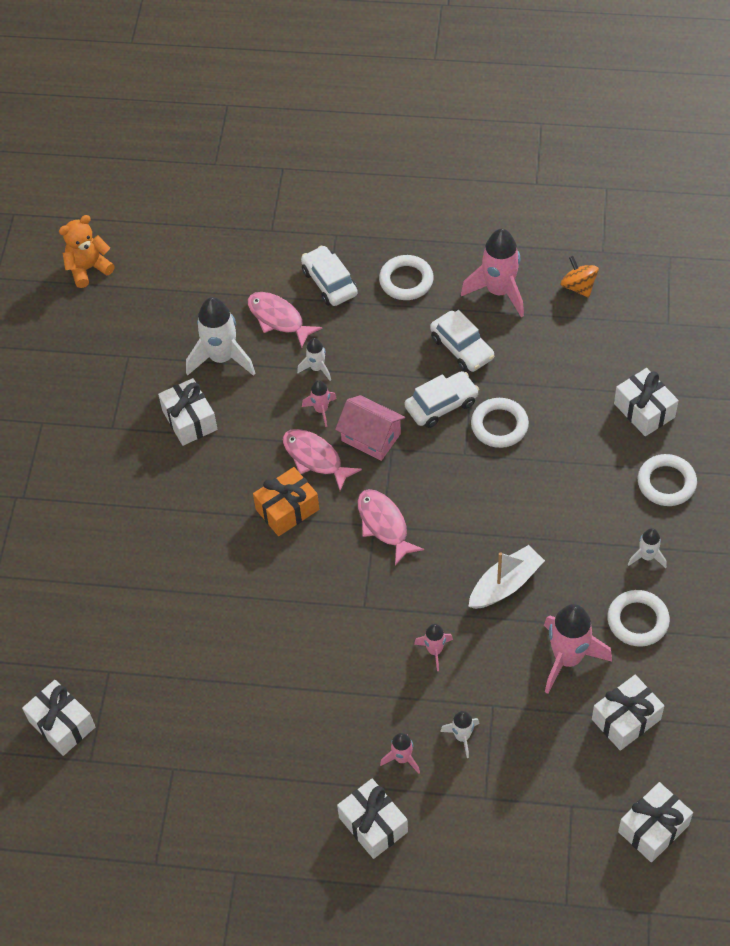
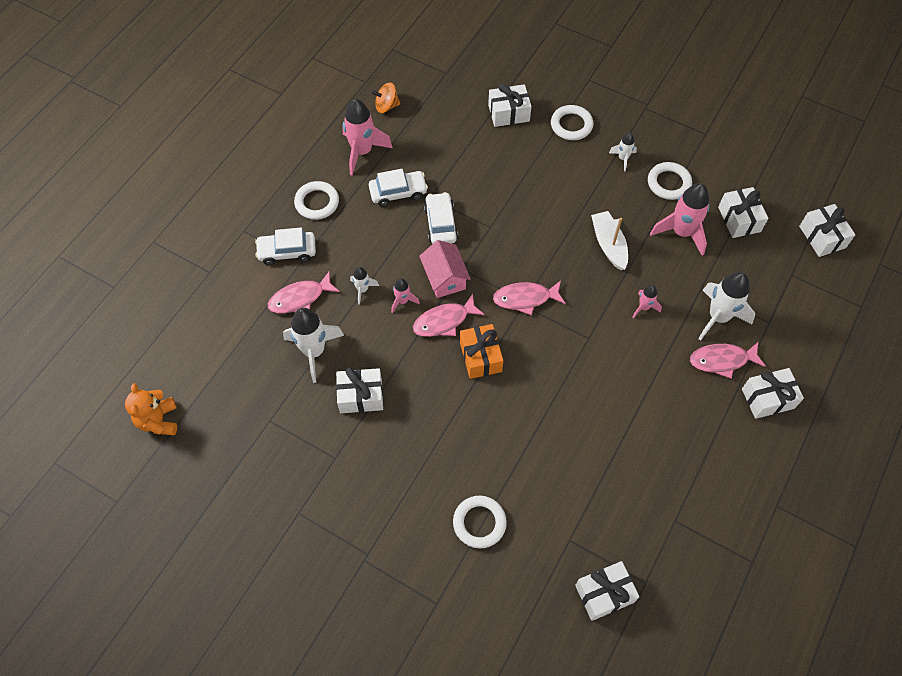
camera: 70 degrees left, 5 degrees up
pink house [335,395,405,461] -> pink house turned 75 degrees counterclockwise [419,240,471,298]
pink rocket [380,733,420,774] -> pink fish [690,342,766,378]
white rocket [440,711,480,758] -> white rocket [698,272,755,341], size x1.96
white ring [471,398,529,448] -> white ring moved to [453,496,507,549]

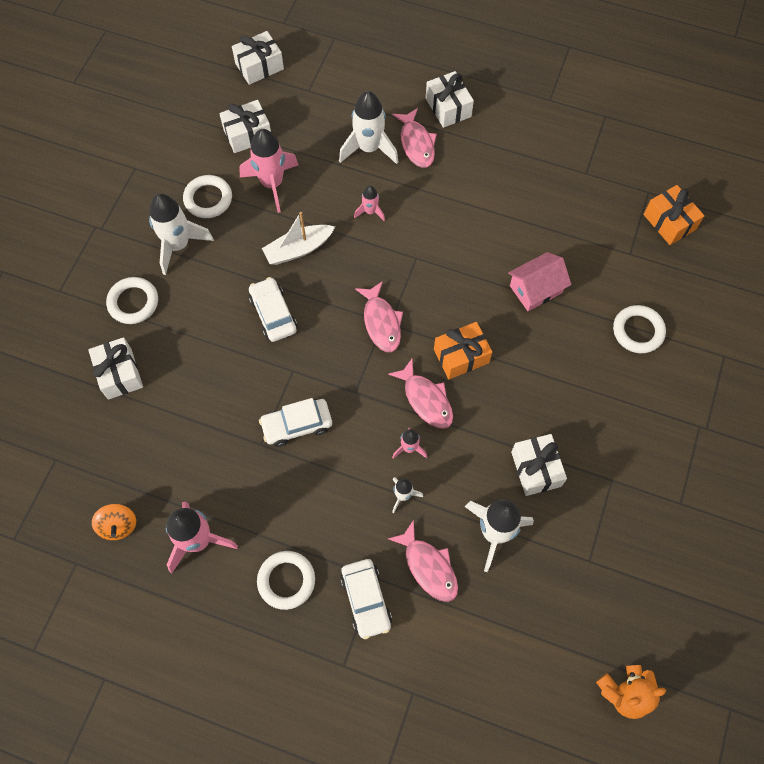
camera: 100 degrees left, 5 degrees up
white car [369,169,428,207] -> white car moved to [249,277,297,342]
pink house [419,240,471,298] -> pink house moved to [508,252,571,311]
white gift [575,561,639,621] -> orange gift [643,185,704,245]
white rocket [609,133,637,171] -> white rocket [149,194,214,275], size x1.96

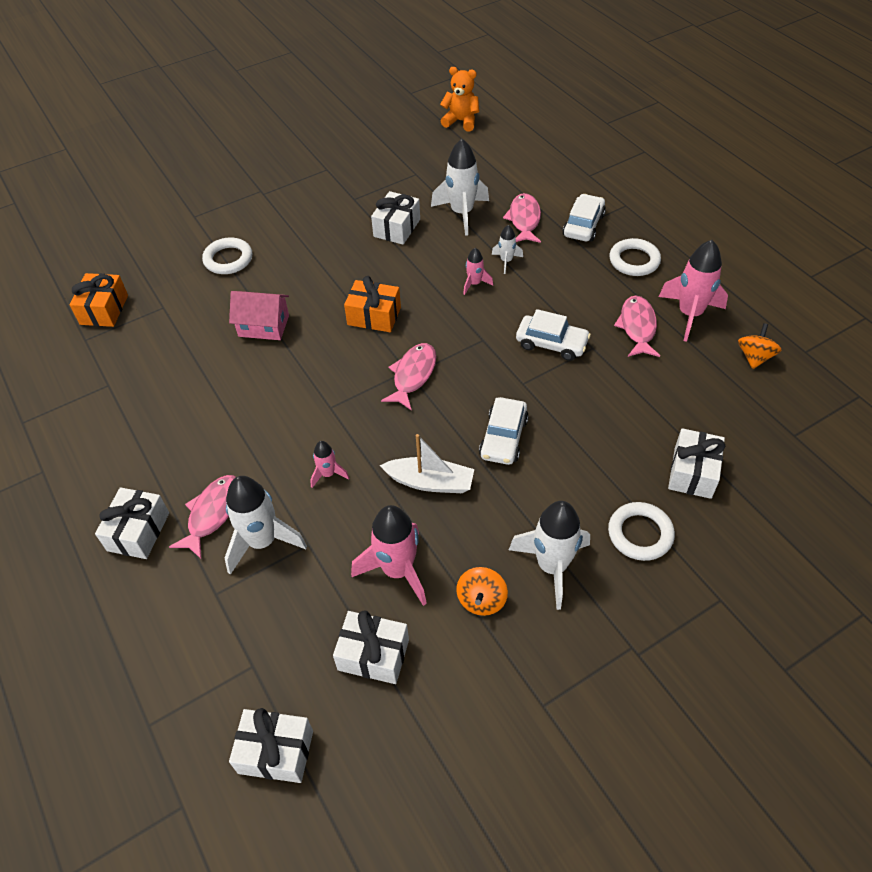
camera: 140 degrees left, 15 degrees down
white ring [183,175,232,218] -> orange spinning top [456,567,508,616]
pink fish [388,359,453,429] -> pink fish moved to [614,295,660,357]

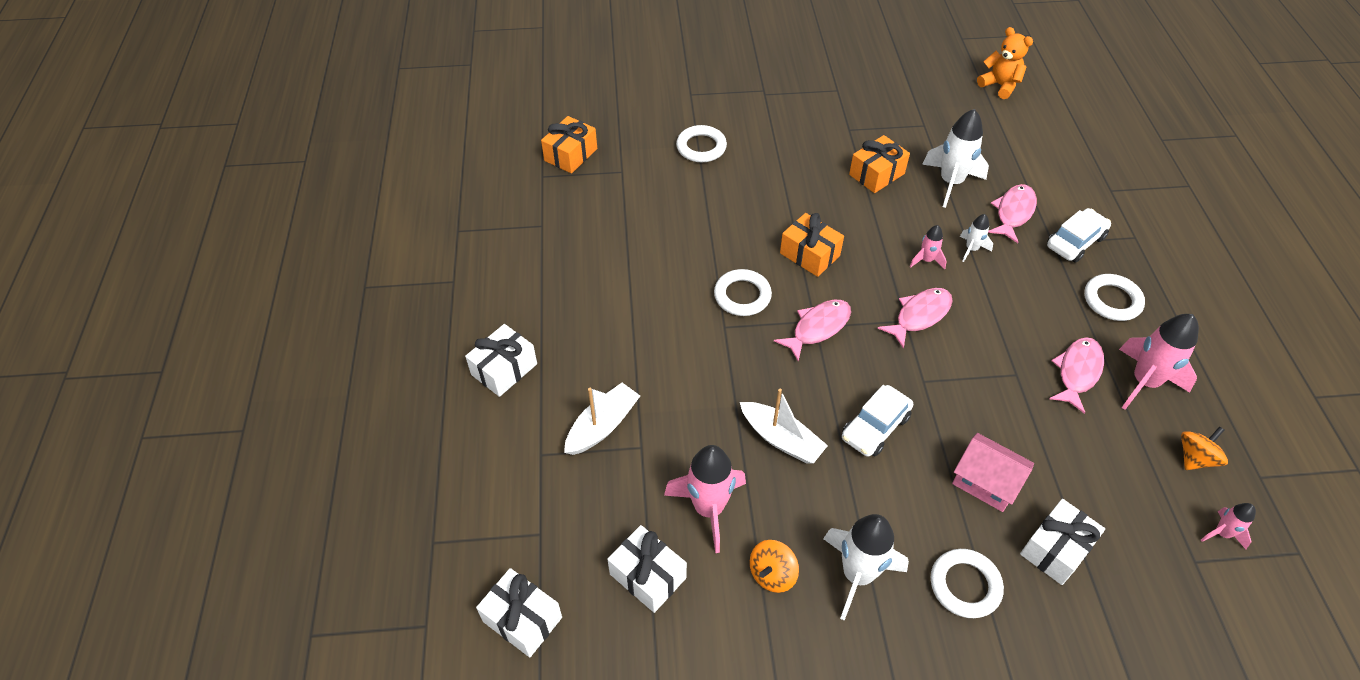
camera: 25 degrees right, 0 degrees up
pink fish [169,475,236,559] -> pink fish moved to [878,288,953,349]
white rocket [225,476,307,575] -> white boat [564,383,640,455]
pink house [229,291,289,340] -> pink house moved to [952,433,1034,512]
pink rocket [310,441,349,488] -> pink rocket moved to [1201,503,1256,549]
white gift [371,191,420,245] -> orange gift [849,135,910,193]
white car [516,309,591,361] -> none
none -> white ring [714,269,772,316]

